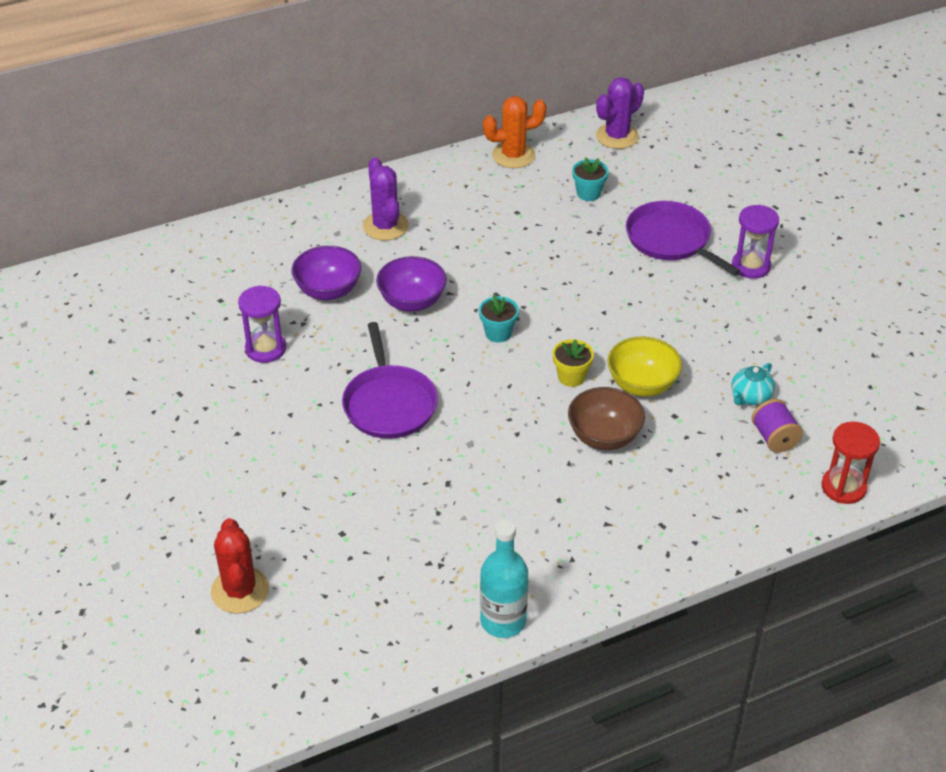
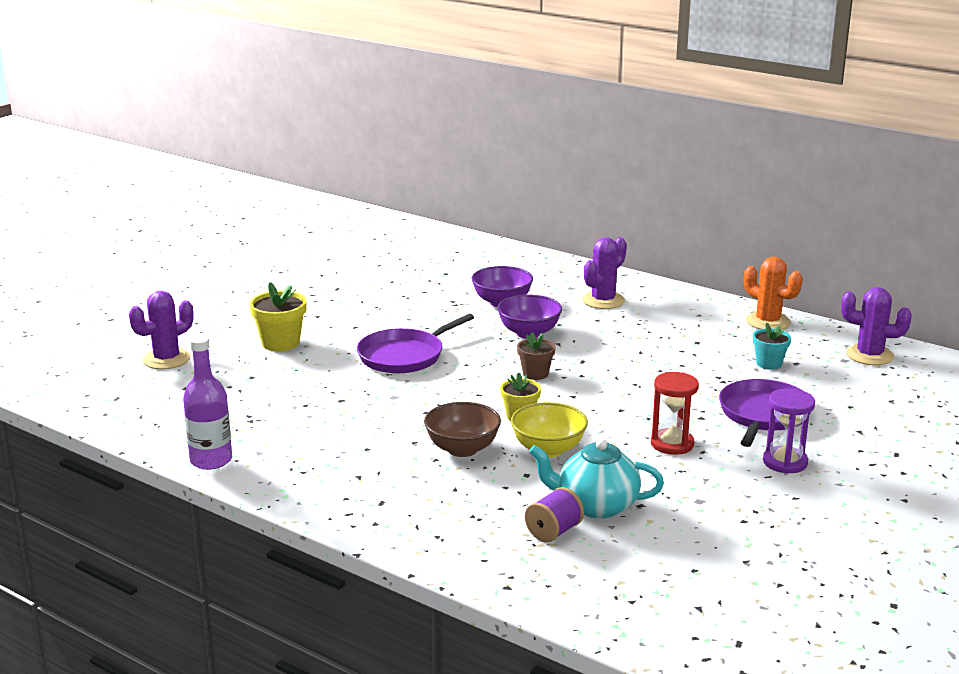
camera: 60 degrees right, 20 degrees down
red cactus [211,518,269,613] -> purple cactus [129,291,194,369]
purple hourglass [238,286,286,363] -> none
turquoise flower pot [479,295,519,342] -> brown flower pot [517,332,556,380]
turquoise bottle [480,520,528,638] -> purple bottle [183,335,232,470]
turquoise teapot [732,363,775,405] -> turquoise teapot [529,439,664,518], size x1.71
red hourglass [822,422,880,504] -> red hourglass moved to [651,372,699,455]
none -> yellow flower pot [249,282,307,351]

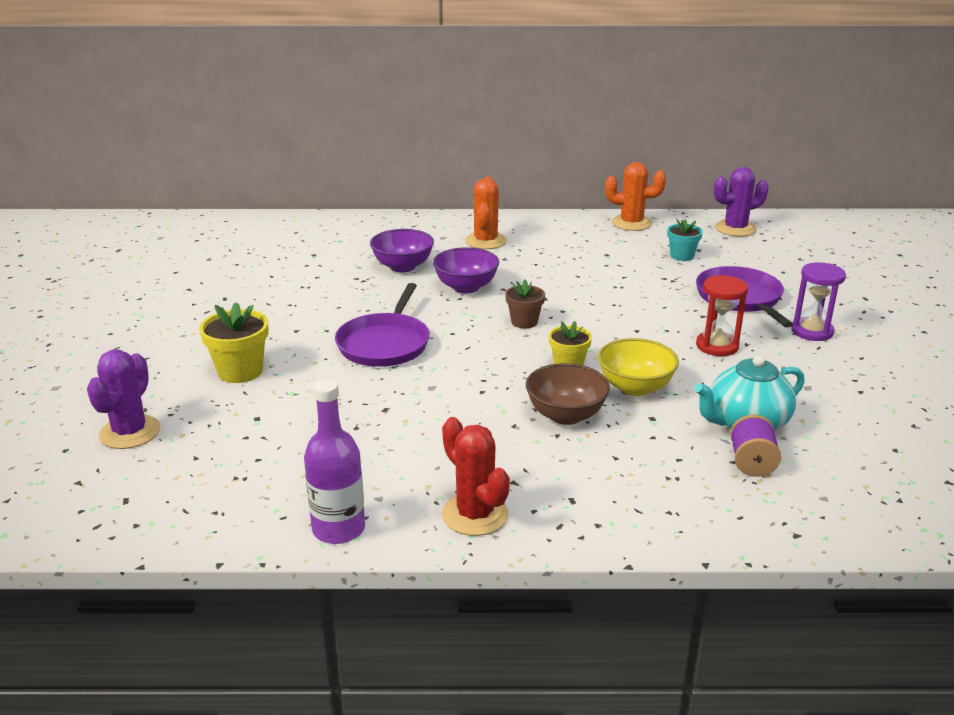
camera: 35 degrees left, 5 degrees up
purple cactus [582,237,627,309] -> orange cactus [465,176,507,249]
none -> red cactus [442,417,510,536]

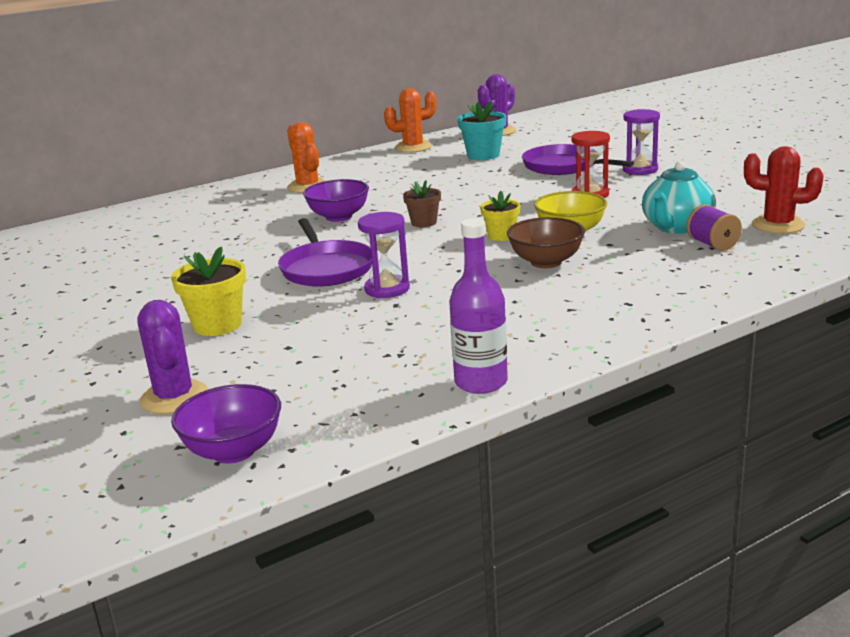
camera: 30 degrees left, 5 degrees down
purple bowl [370,229,434,272] -> purple bowl moved to [171,384,281,464]
red cactus [442,417,510,536] -> red cactus moved to [744,146,824,234]
turquoise flower pot [667,220,703,261] -> turquoise flower pot [457,101,506,160], size x1.54
none -> purple hourglass [358,212,410,298]

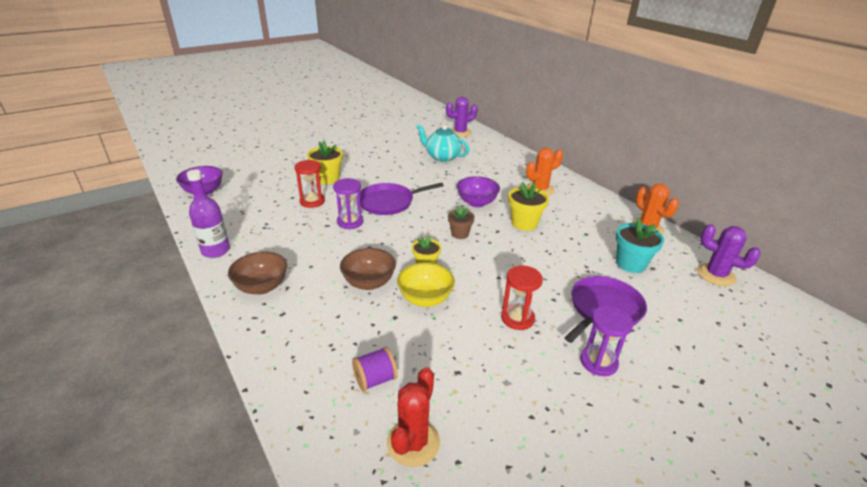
camera: 85 degrees right, 10 degrees up
purple cactus [138,300,208,414] -> purple cactus moved to [446,97,478,137]
turquoise teapot [642,161,716,234] -> turquoise teapot moved to [417,125,469,162]
none -> brown bowl [228,251,287,295]
none -> red hourglass [294,160,325,208]
none -> yellow flower pot [508,182,549,231]

